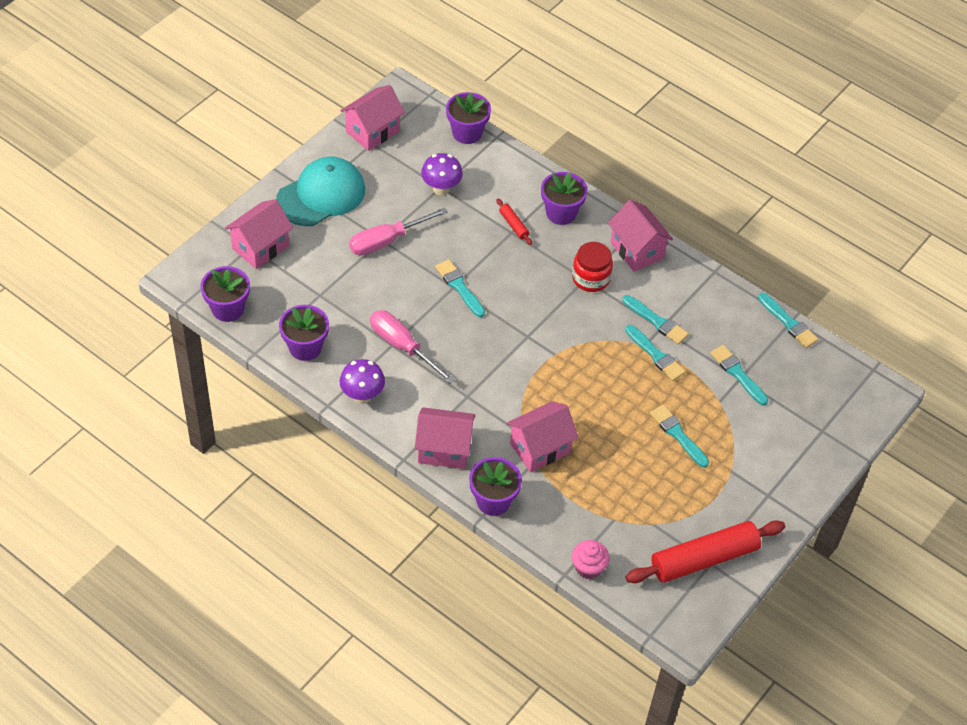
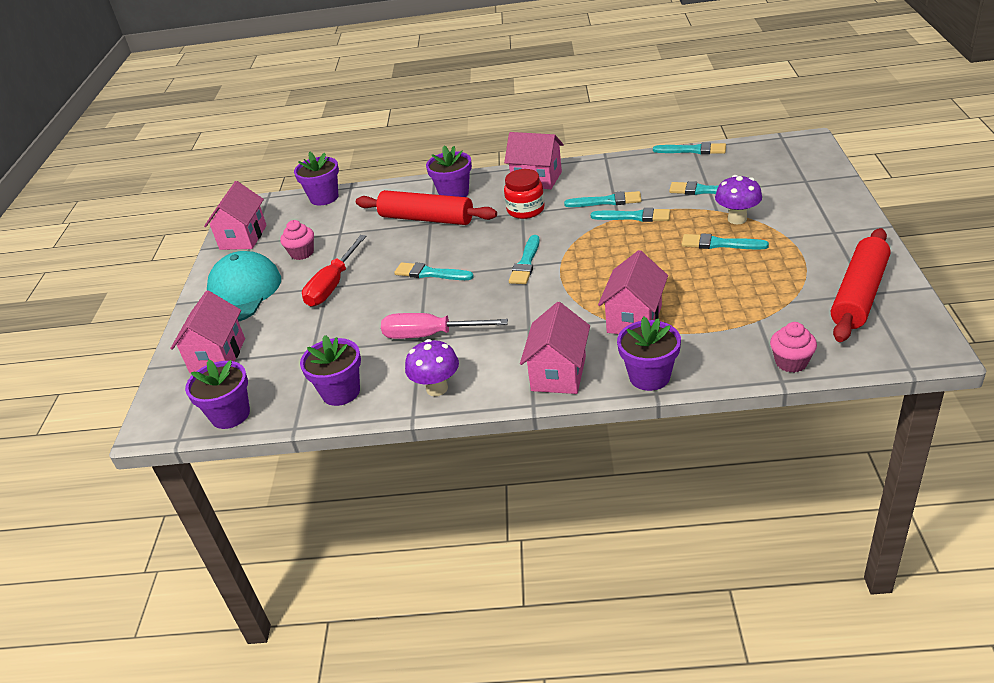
camera: 30 degrees left, 15 degrees down
pink screwdriver [349,207,448,256] -> red screwdriver [302,235,366,306]
pink house [415,407,475,469] -> pink house turned 45 degrees counterclockwise [520,302,590,394]
purple mushroom [421,153,463,195] -> purple mushroom moved to [715,175,762,224]
red rolling pin [497,199,532,245] -> red rolling pin [356,190,497,225], size x2.32
none -> pink cupcake [280,220,314,260]
none -> turquoise brush [509,235,540,284]

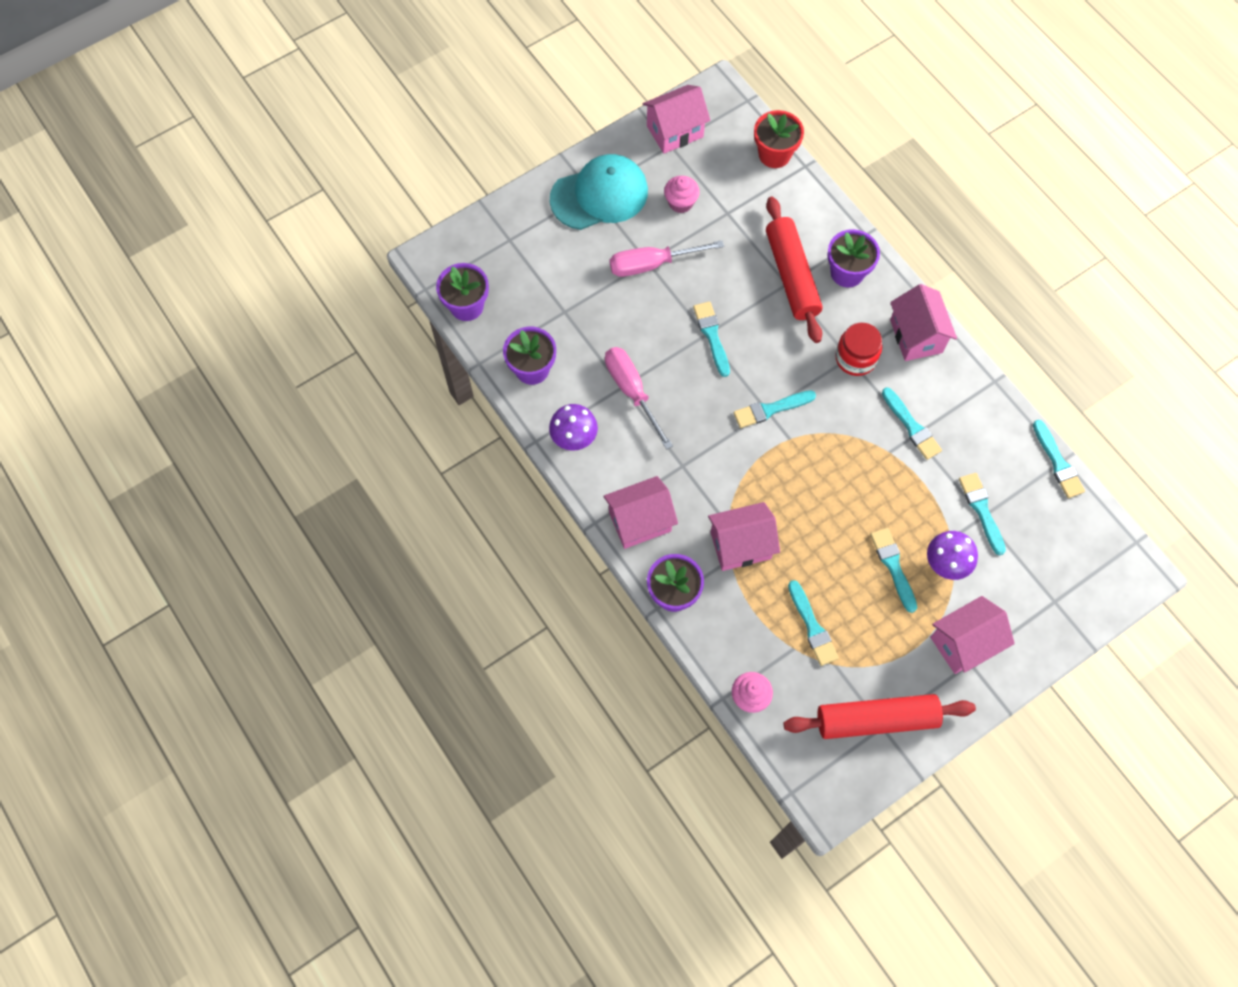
camera: 50 degrees right, 30 degrees up
pink house [170,290,245,373] -> pink house moved to [930,596,1015,674]
purple flower pot [294,152,339,206] -> red flower pot [754,110,804,168]
red screwdriver [302,235,366,306] -> pink screwdriver [610,240,724,277]
turquoise brush [591,208,670,222] -> turquoise brush moved to [788,580,839,666]

